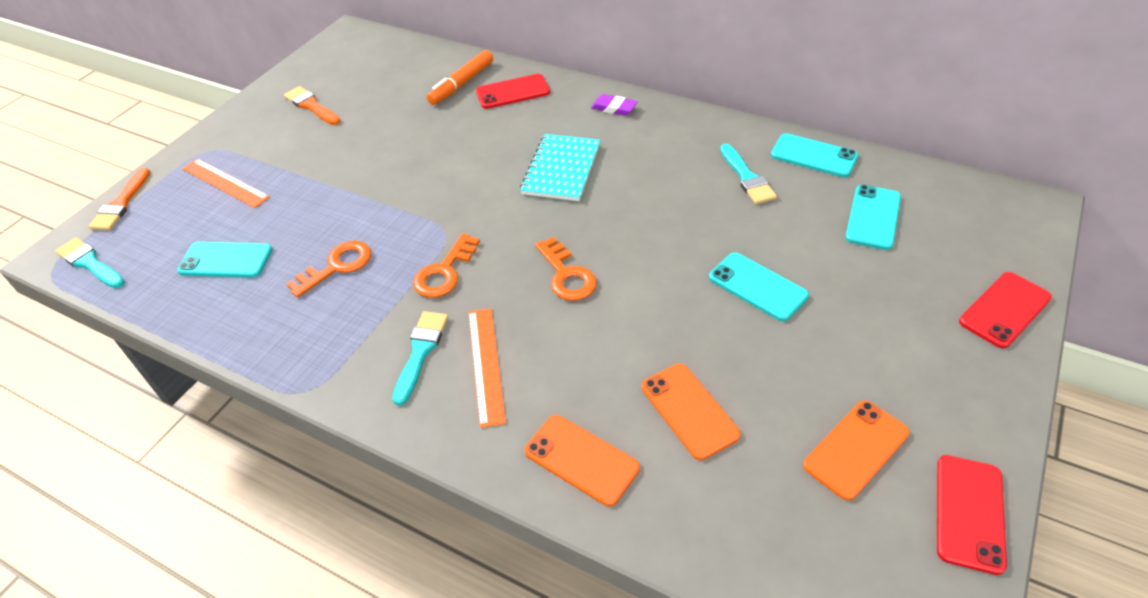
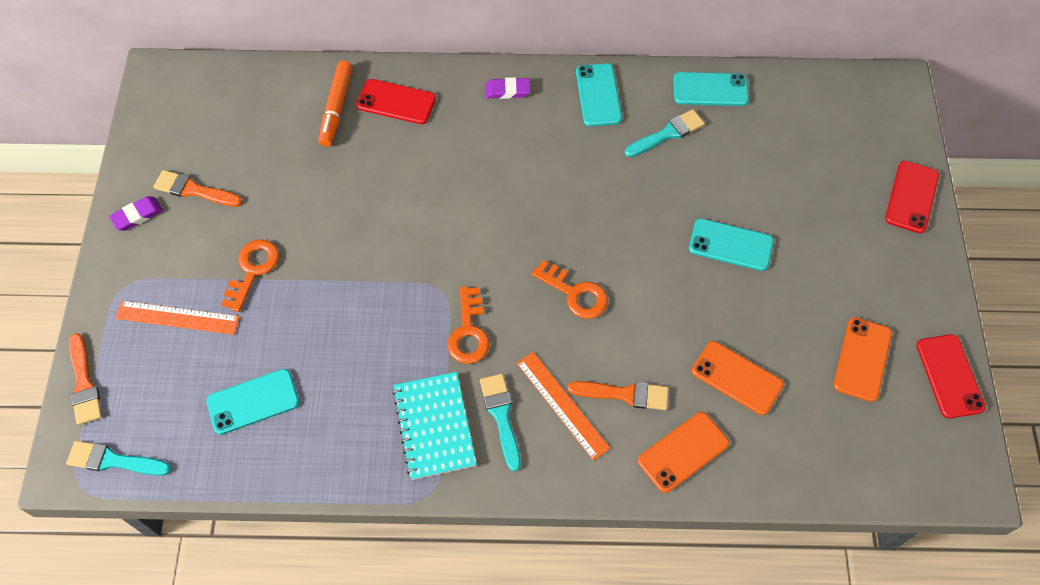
camera: 30 degrees left, 15 degrees up
orange key [286,241,371,298] -> orange key moved to [221,239,279,312]
red phone [476,74,550,109] -> red phone turned 60 degrees clockwise [356,79,436,124]
turquoise notebook [520,134,600,201] -> turquoise notebook moved to [392,372,477,480]
orange phone [524,415,640,506] -> orange phone turned 45 degrees counterclockwise [638,412,729,493]
turquoise brush [720,143,777,204] -> turquoise brush turned 75 degrees counterclockwise [625,109,705,157]
turquoise phone [845,185,901,250] -> turquoise phone moved to [576,63,622,126]
none -> purple eraser [109,196,163,231]
none -> orange brush [568,381,669,410]

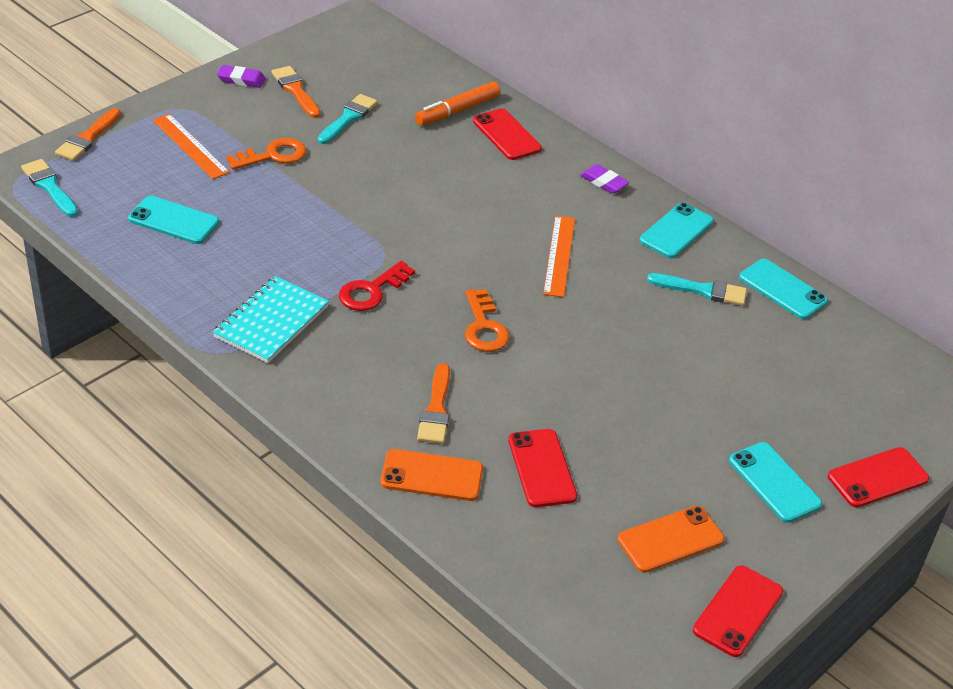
camera: 40 degrees right, 20 degrees down
orange key [447,286,490,364] -> red key [339,261,415,311]
turquoise brush [480,374,521,471] -> turquoise brush moved to [318,94,378,144]
orange ruler [517,352,610,461] -> orange ruler moved to [543,216,575,297]
orange brush [568,381,669,410] -> orange brush turned 45 degrees clockwise [417,363,450,444]
turquoise phone [689,218,774,271] -> turquoise phone moved to [729,442,822,523]
orange phone [692,341,784,415] -> red phone [508,429,577,507]

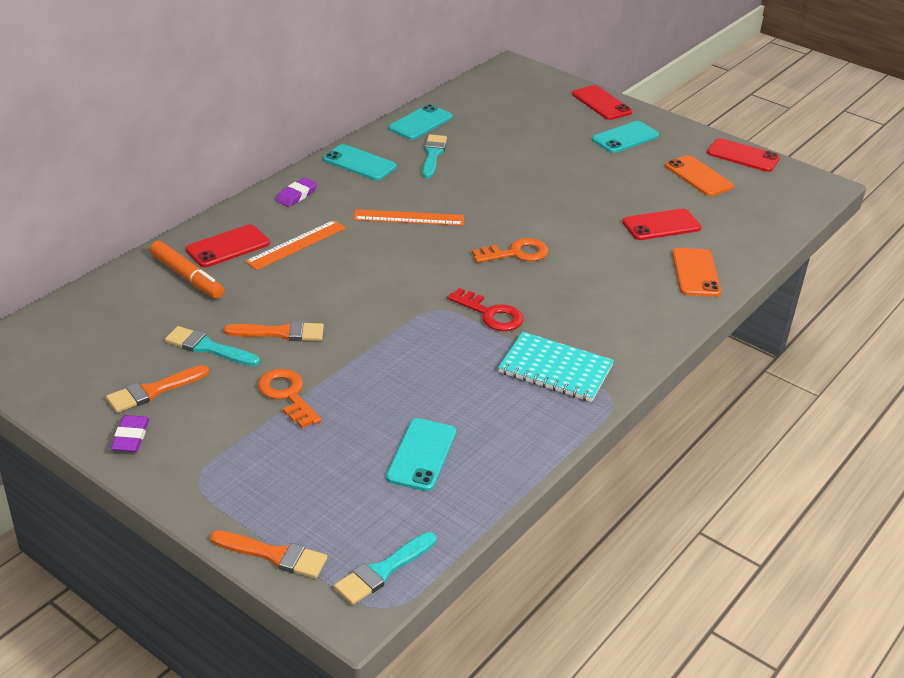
camera: 95 degrees left, 5 degrees down
orange ruler [153,114,230,179] -> orange ruler moved to [245,220,346,270]
orange brush [417,363,450,444] -> orange brush moved to [223,321,324,341]

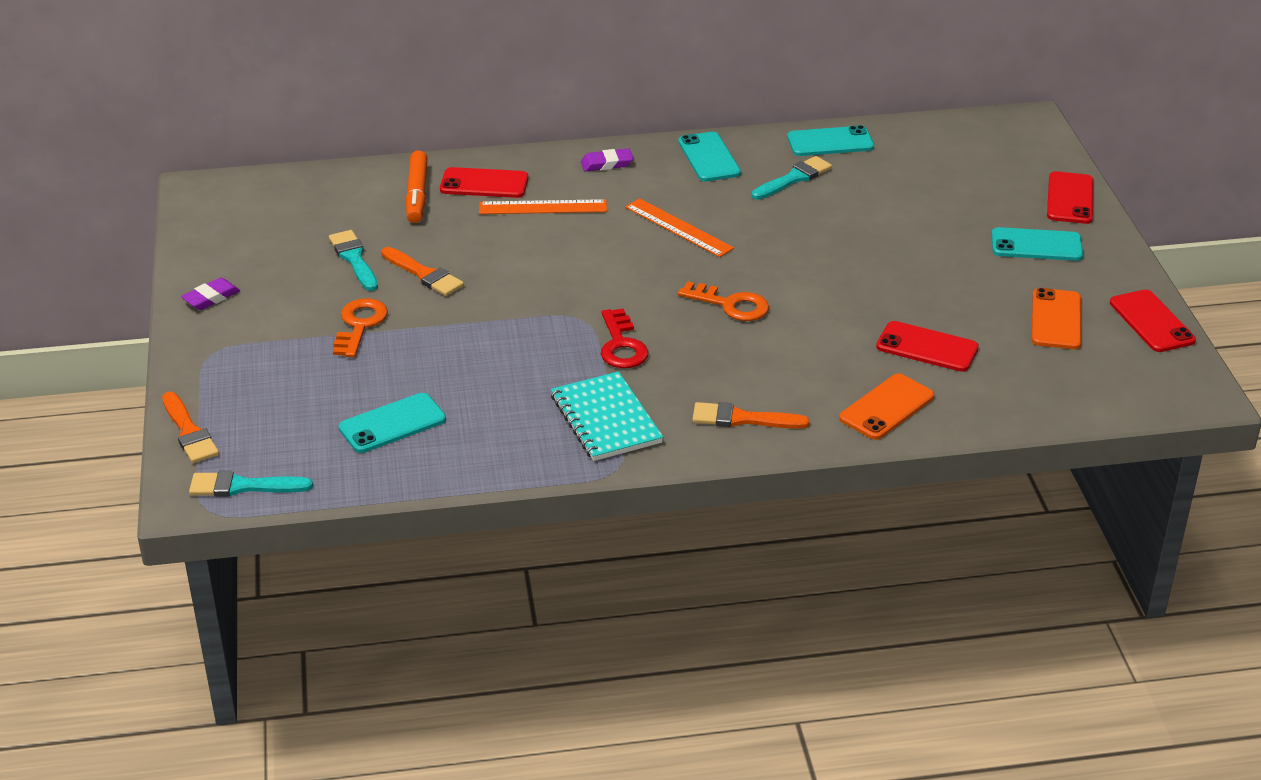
camera: 45 degrees right, 0 degrees up
orange brush [106,365,209,413] -> orange brush moved to [692,402,810,429]

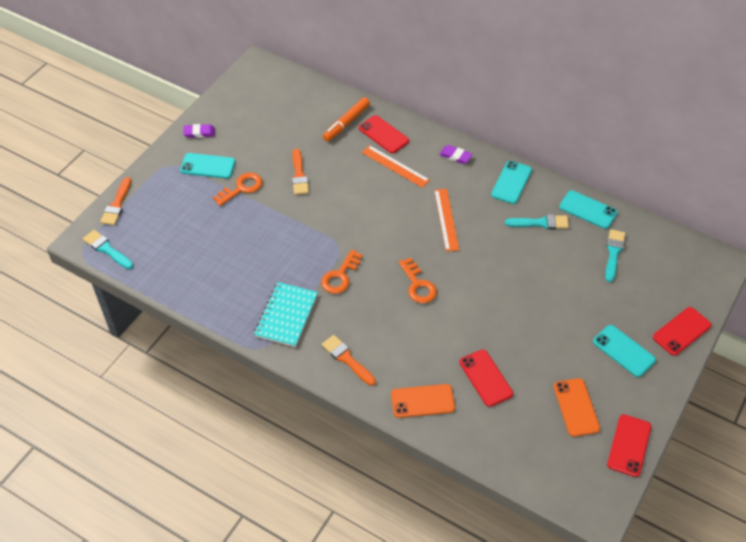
camera: 40 degrees right, 15 degrees up
turquoise brush [329,230,378,291] -> turquoise brush moved to [605,229,625,282]
turquoise phone [338,393,446,453] -> turquoise phone moved to [180,153,236,179]
red key [601,308,649,368] -> orange key [321,250,363,294]
orange phone [1032,288,1082,349] -> orange phone turned 60 degrees counterclockwise [554,378,600,437]

